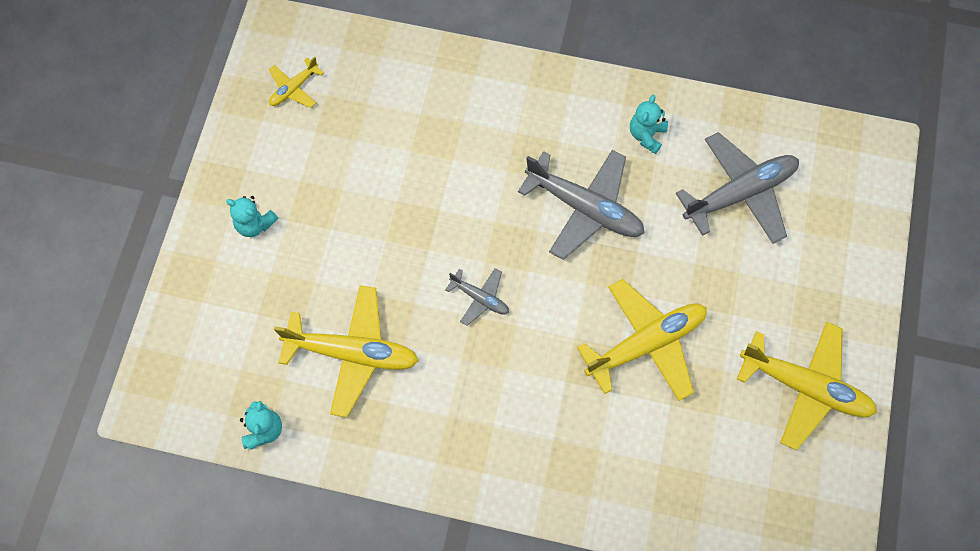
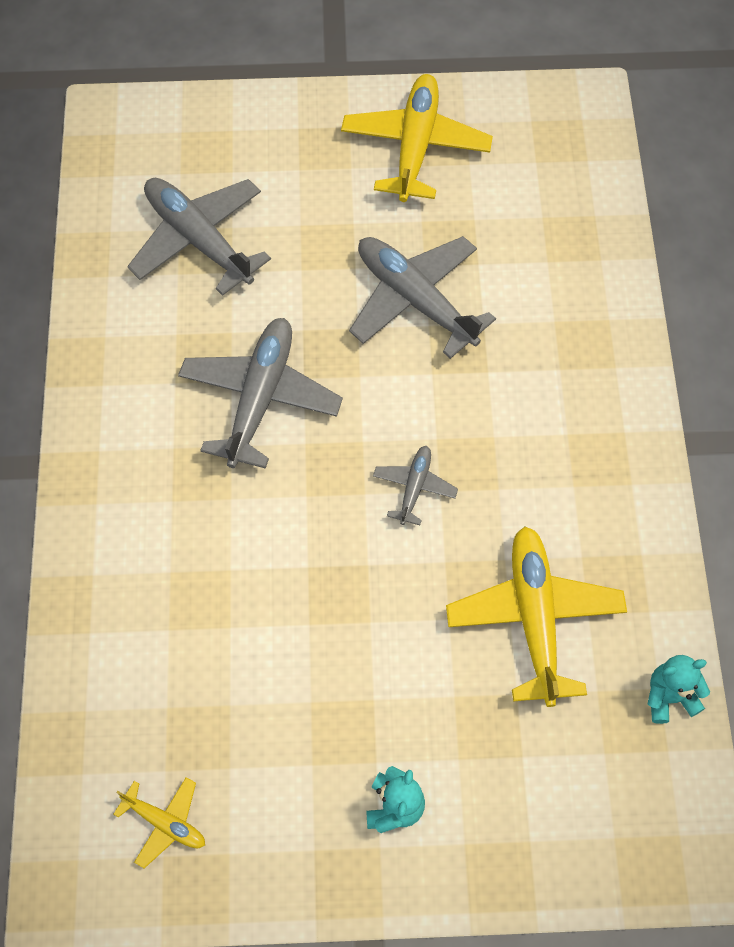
camera: 105 degrees left, 5 degrees down
yellow plane [577,279,707,401] -> grey plane [349,236,496,359]
turquoise teddy bear [630,95,668,154] -> none

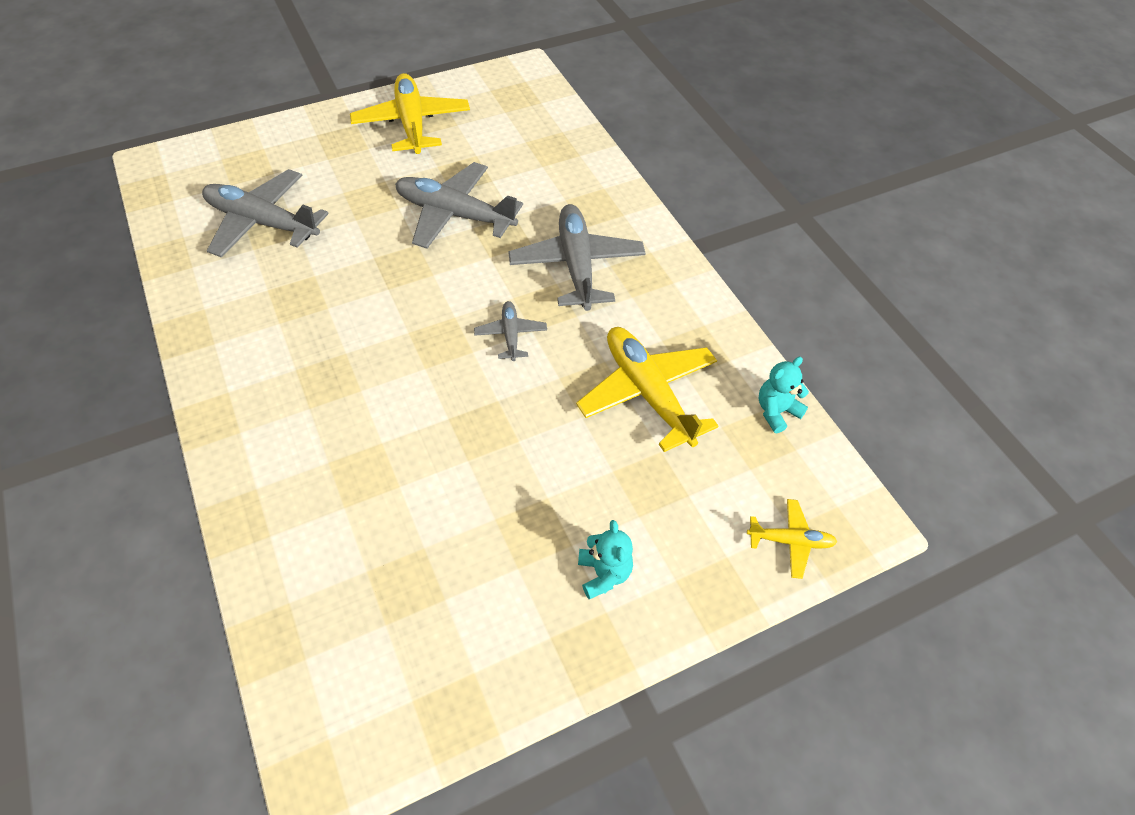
camera: 25 degrees left, 10 degrees down
yellow plane [113,777,205,869] -> yellow plane moved to [747,499,837,579]
grey plane [178,318,343,469] -> grey plane moved to [508,204,646,311]

